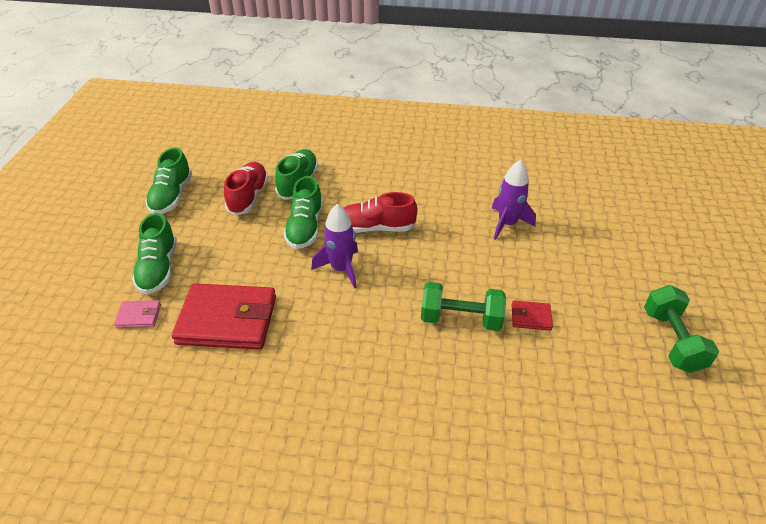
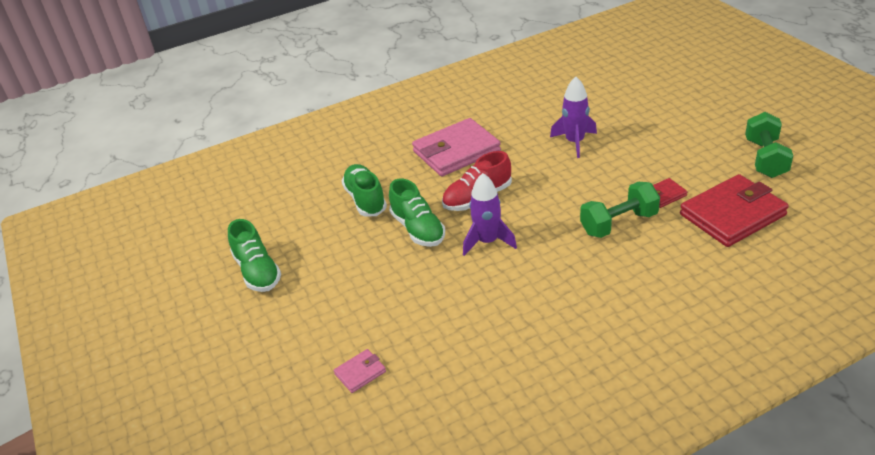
camera: 30 degrees left, 5 degrees down
green shoe [132,213,177,294] -> none
red wallet [172,283,276,350] -> red wallet moved to [680,174,789,247]
red shoe [224,162,269,216] -> none
green dumbbell [644,285,719,373] -> green dumbbell turned 45 degrees clockwise [745,112,793,178]
none -> pink wallet [412,118,501,177]

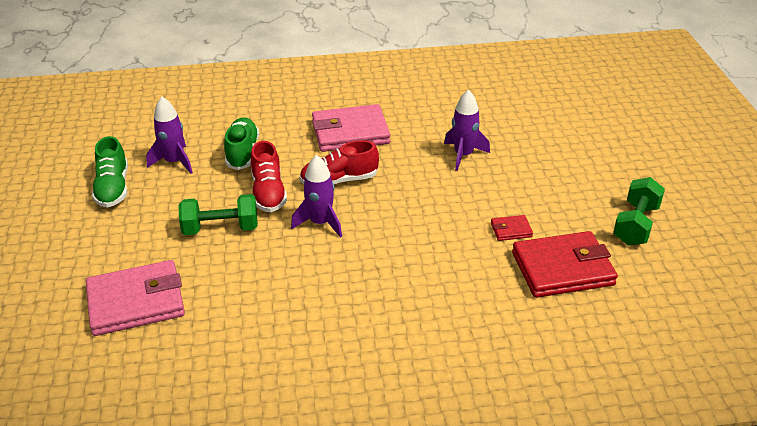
camera: 15 degrees right, 0 degrees up
pink wallet [334,349,386,393] -> pink wallet [86,260,185,336], size x2.26
green shoe [389,179,445,247] -> red shoe [251,141,287,212]
green dumbbell [580,182,660,238] -> green dumbbell moved to [179,194,258,235]
none -> purple rocket [146,97,193,174]

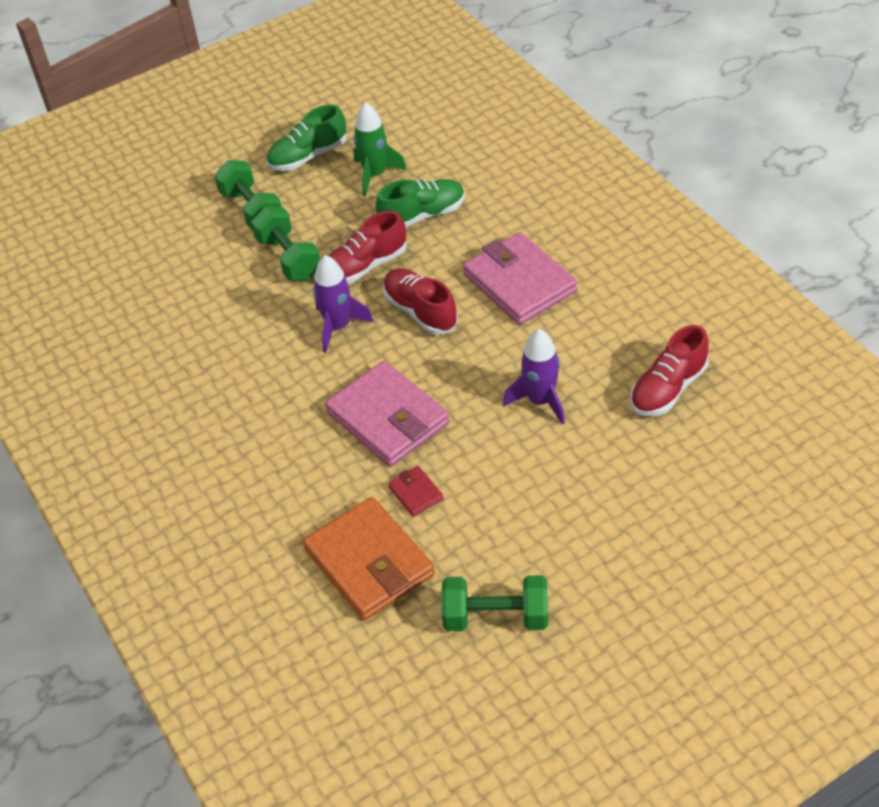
camera: 70 degrees right, 10 degrees up
pink wallet [86,260,185,336] -> pink wallet moved to [325,361,450,467]
purple rocket [146,97,193,174] -> green rocket [353,102,407,196]
red wallet [512,231,618,298] -> orange wallet [303,497,435,621]
none -> green dumbbell [214,160,281,230]
none -> red shoe [630,325,709,416]

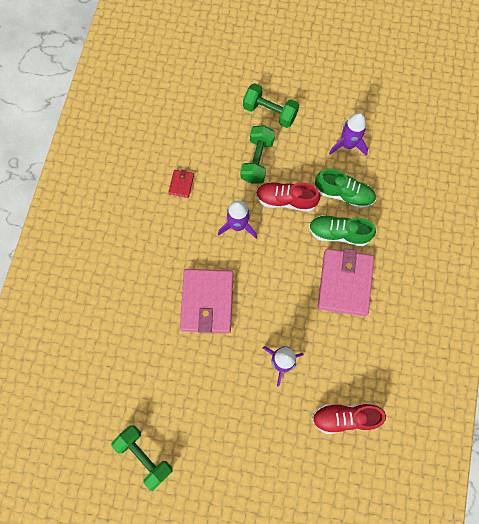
camera: 40 degrees right, 25 degrees up
green dumbbell [214,160,281,230] -> green dumbbell turned 75 degrees counterclockwise [243,83,299,128]
green shoe [266,104,347,171] -> green shoe moved to [309,215,376,246]
orange wallet [303,497,435,621] -> none
green rocket [353,102,407,196] -> purple rocket [329,113,368,156]
red shoe [383,268,458,335] -> none
red wallet [388,466,444,517] -> red wallet moved to [168,170,194,198]

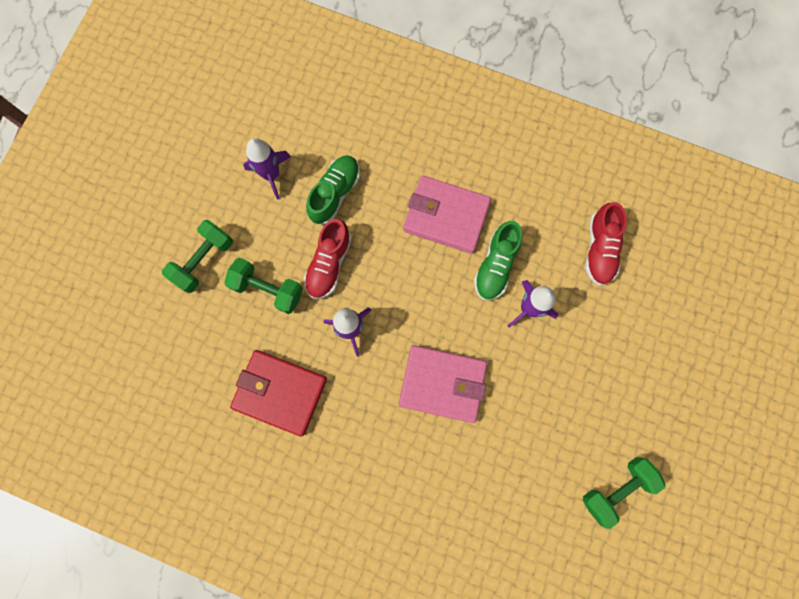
camera: 80 degrees left, 5 degrees up
red wallet [168,170,194,198] -> red wallet [230,350,327,437], size x2.26
green shoe [309,215,376,246] -> green shoe moved to [474,221,522,301]

